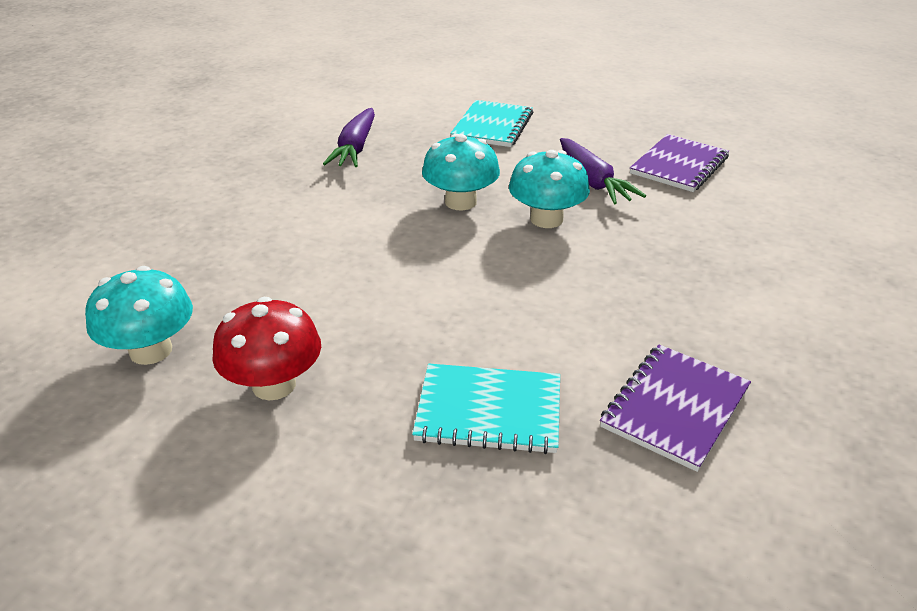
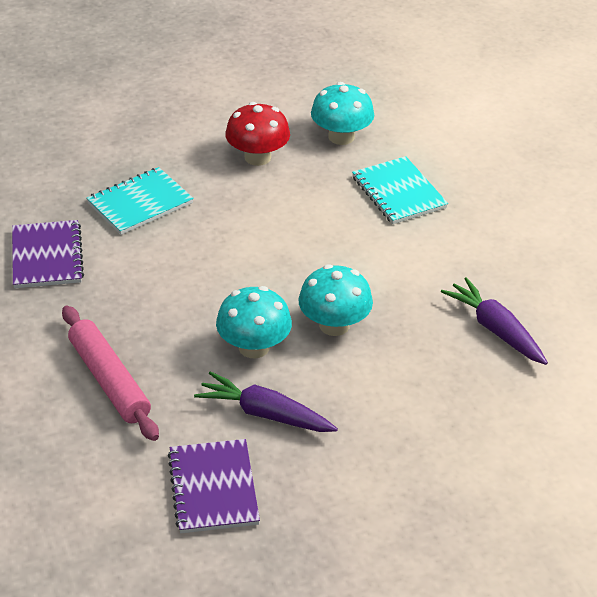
camera: 135 degrees right, 5 degrees up
turquoise notebook [450,100,533,147] -> turquoise notebook moved to [352,156,448,224]
none -> pink rolling pin [62,306,159,441]

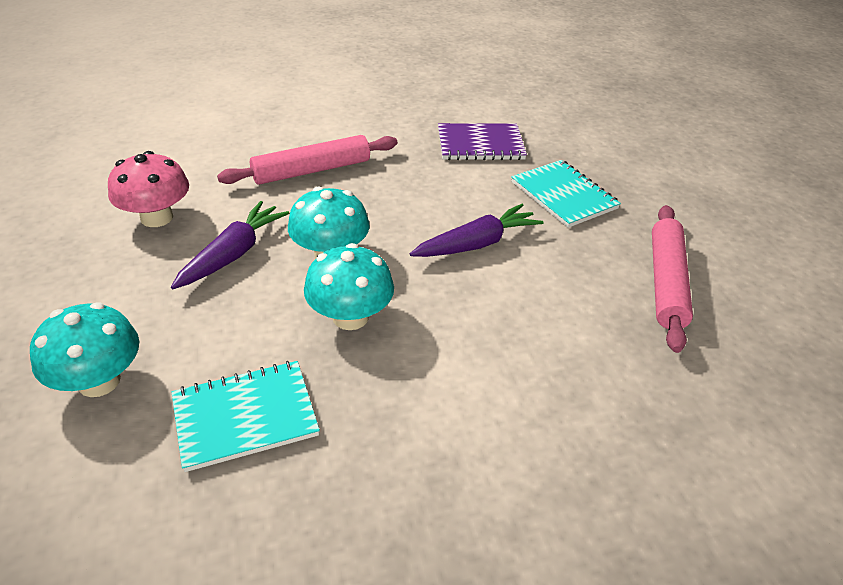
camera: 95 degrees right, 0 degrees up
purple notebook [168,439,260,533] -> pink mushroom [108,151,189,227]
red mushroom [225,102,290,166] -> pink rolling pin [652,205,693,353]
turquoise mushroom [311,82,374,145] -> turquoise mushroom moved to [30,302,139,397]
turquoise notebook [352,156,448,224] -> turquoise notebook moved to [172,361,320,472]
purple carrot [441,277,548,365] -> purple carrot moved to [410,204,543,257]

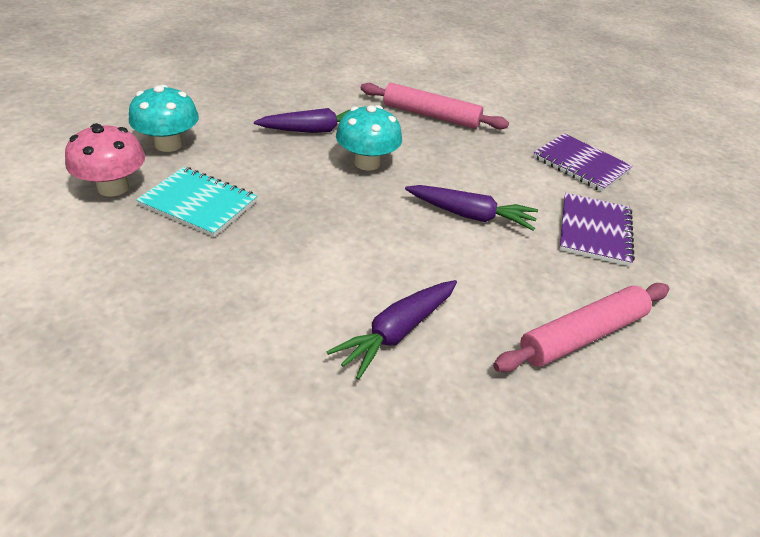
camera: 45 degrees right, 0 degrees up
pink mushroom [108,151,189,227] -> pink mushroom moved to [65,123,145,197]
turquoise mushroom [304,243,394,330] -> none
turquoise notebook [511,160,621,228] -> purple notebook [559,193,635,266]
none -> purple carrot [327,280,457,380]

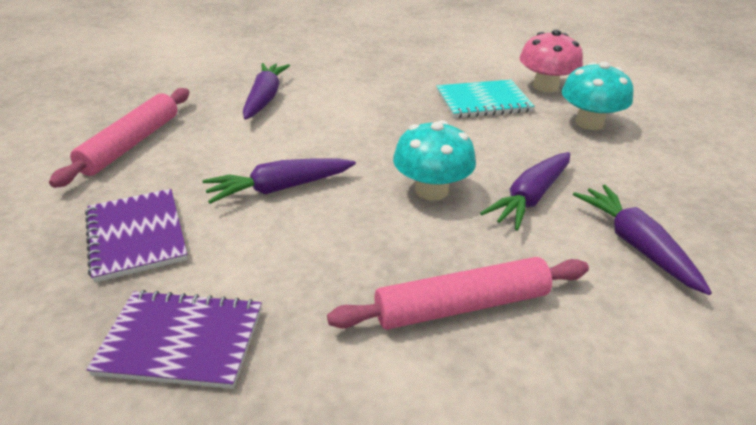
camera: 145 degrees right, 5 degrees down
none -> purple carrot [573,185,712,295]

